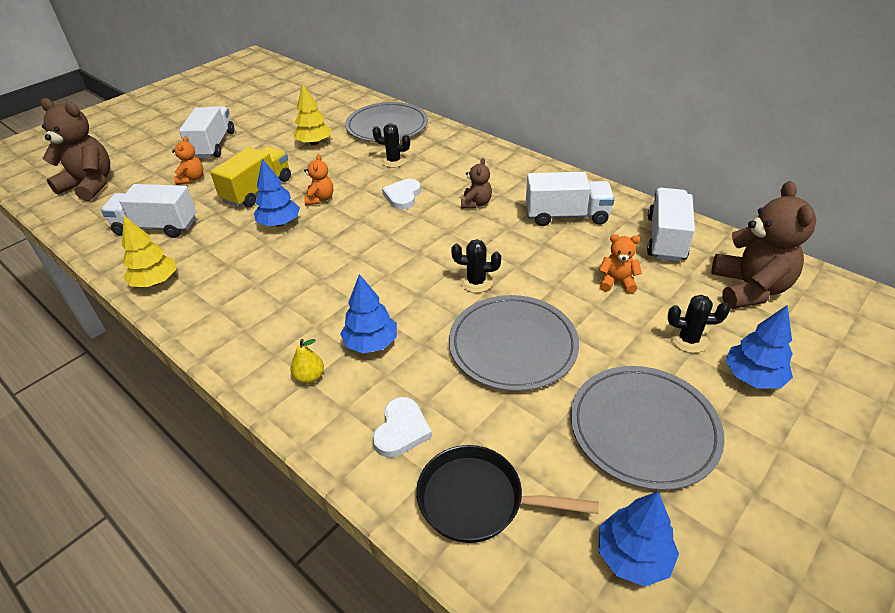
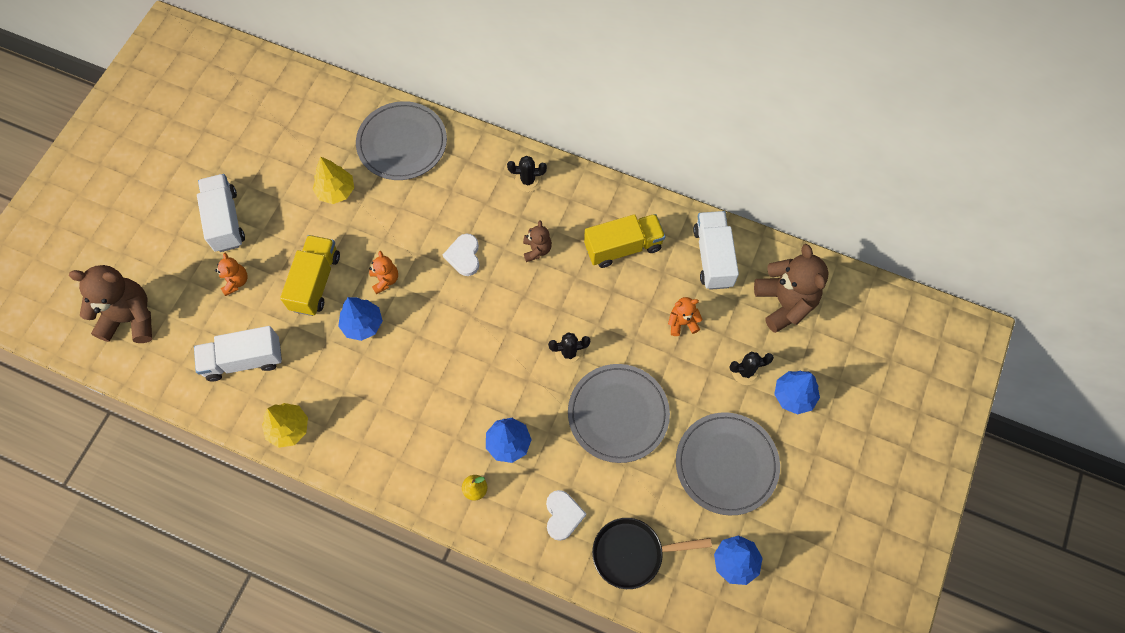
camera: 20 degrees left, 25 degrees up
black cactus [372,123,410,168] -> black cactus moved to [507,156,547,192]
white truck [526,172,615,226] -> yellow truck [584,214,665,268]

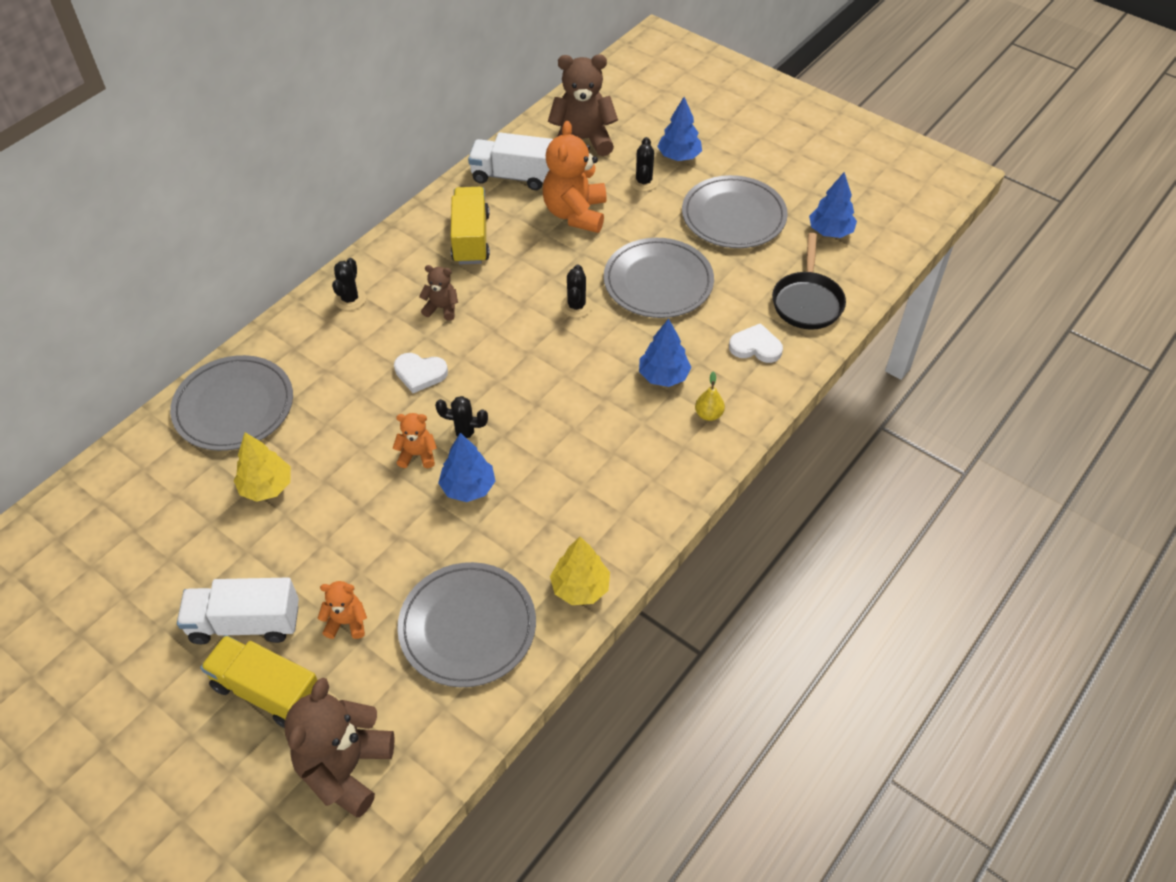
camera: 75 degrees left, 15 degrees down
white truck [194,326,282,381] -> grey plate [397,562,536,687]
yellow truck [280,235,340,316] -> yellow truck moved to [200,635,317,728]
orange teddy bear [668,297,703,336] -> orange teddy bear [543,121,607,233], size x1.98
none -> black cactus [435,396,488,445]

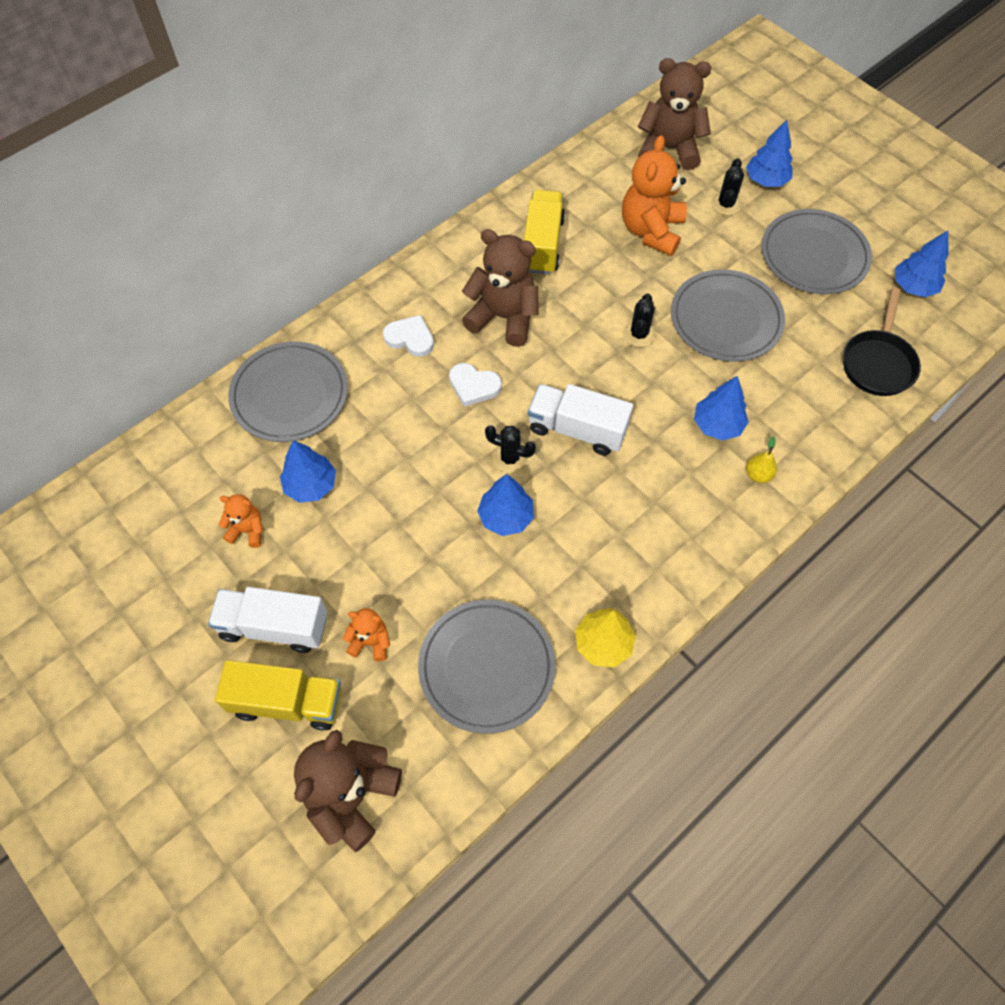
camera: 10 degrees right, 10 degrees up
yellow truck [200,635,317,728] -> yellow truck turned 150 degrees clockwise [215,660,342,731]
yellow tree [234,432,291,502] -> blue tree [280,440,336,503]
black cactus [332,258,366,311] -> none
orange teddy bear [393,413,437,468] -> orange teddy bear moved to [219,494,263,548]
brown teddy bear [419,265,458,321] -> brown teddy bear [462,229,539,347], size x1.98
white truck [468,132,553,190] -> white truck moved to [528,384,633,455]
white heart [729,323,783,363] -> white heart moved to [383,315,434,357]

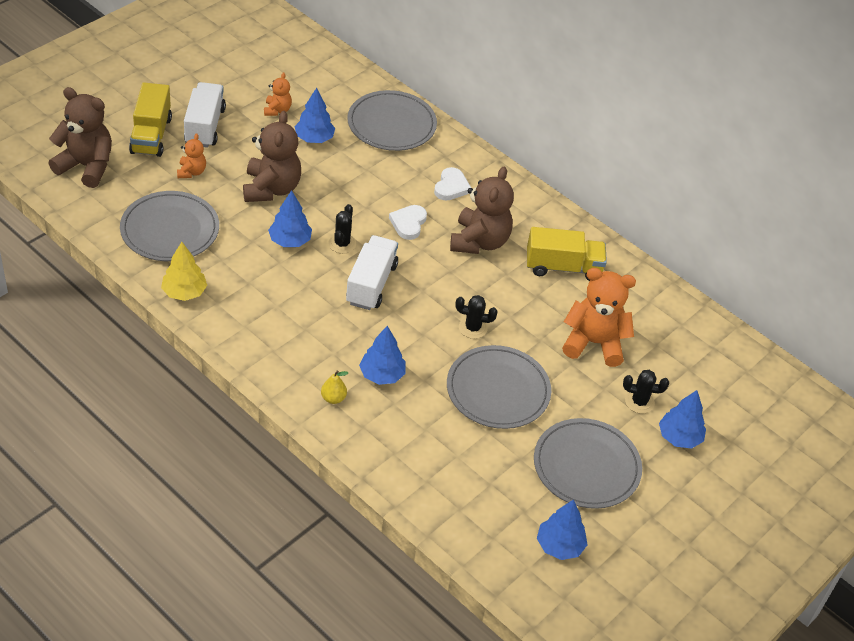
camera: 80 degrees right, 15 degrees down
brown teddy bear [638,58,711,170] -> brown teddy bear moved to [243,111,301,202]
black pan [843,288,921,396] -> none

